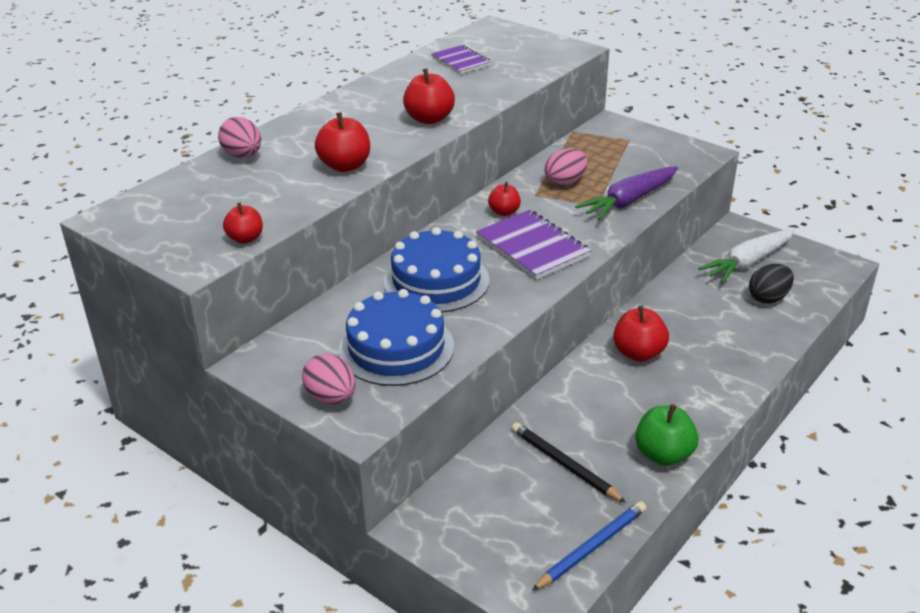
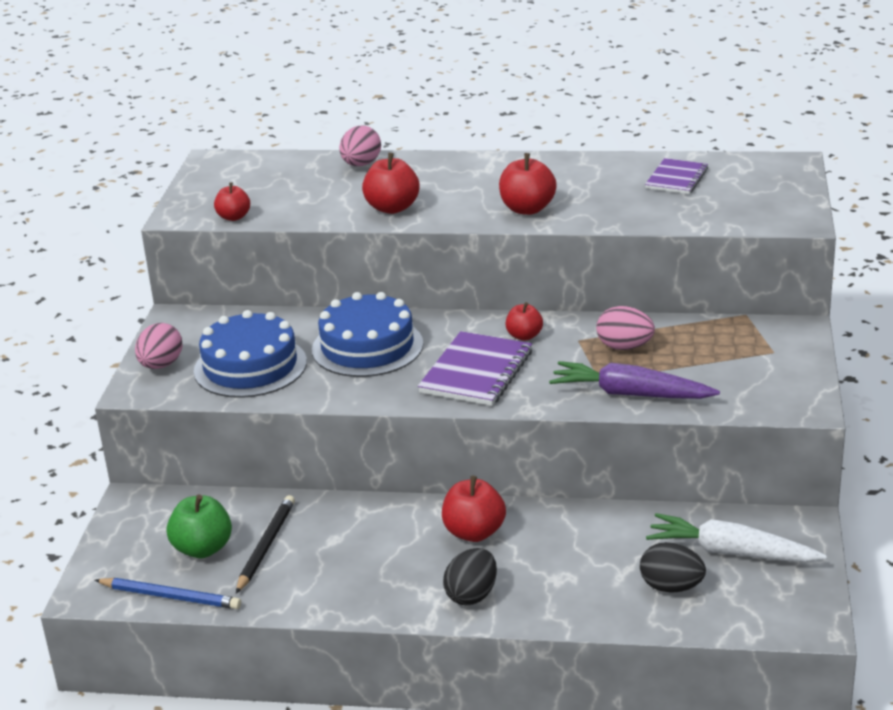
camera: 60 degrees right, 5 degrees down
green apple [635,404,699,466] -> green apple moved to [167,495,232,558]
none -> black egg [443,548,497,605]

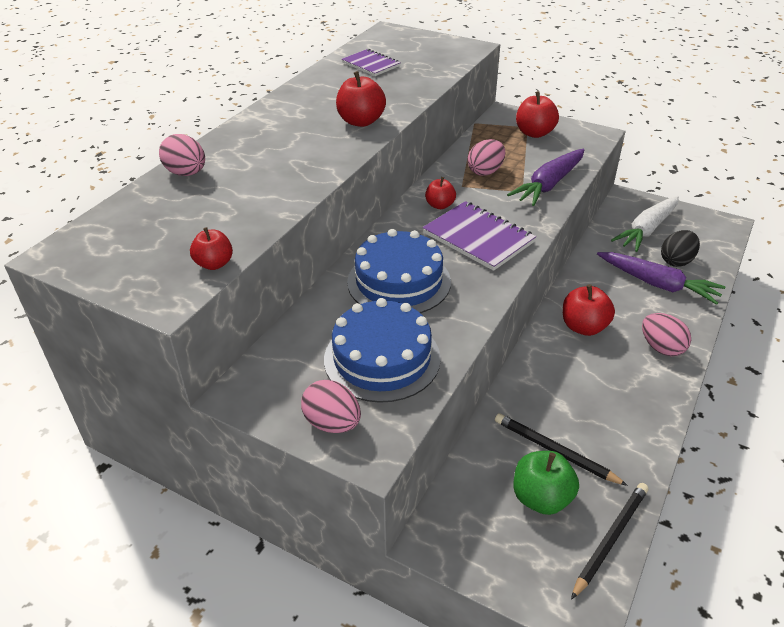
camera: 70 degrees left, 10 degrees up
blue pencil [95,578,241,609] -> black pencil [571,483,648,600]
red apple [362,153,420,214] -> red apple moved to [516,91,559,138]
black egg [443,548,497,605] -> pink egg [642,313,691,356]
none -> purple carrot [597,252,726,305]

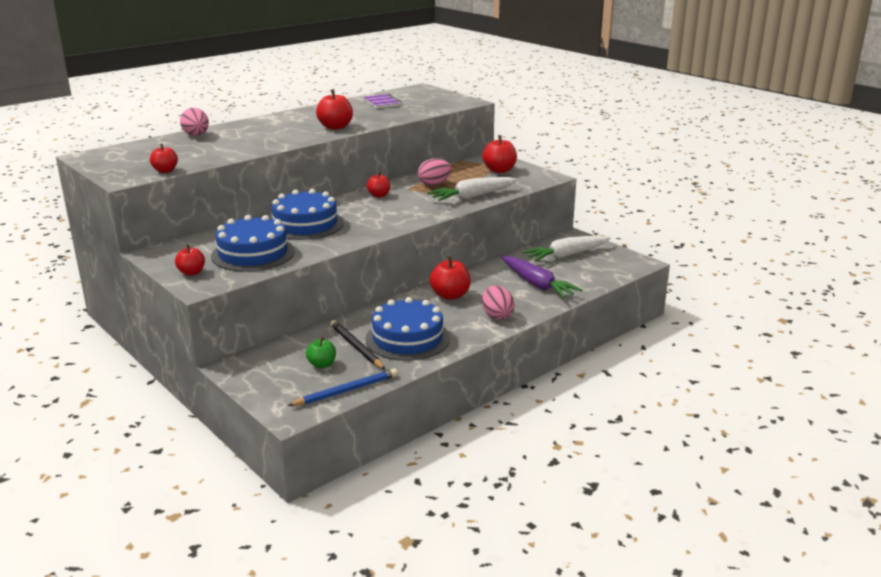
camera: 20 degrees right, 15 degrees down
pink egg [301,380,361,433] -> red apple [175,245,205,276]
purple notebook [423,201,536,271] -> none
purple carrot [507,149,584,206] -> white carrot [427,177,518,201]
green apple [514,451,579,515] -> green apple [306,337,336,368], size x0.63
black pencil [571,483,648,600] -> blue pencil [287,369,398,406]
black egg [661,230,700,267] -> none
none -> blue cake [365,297,450,361]

